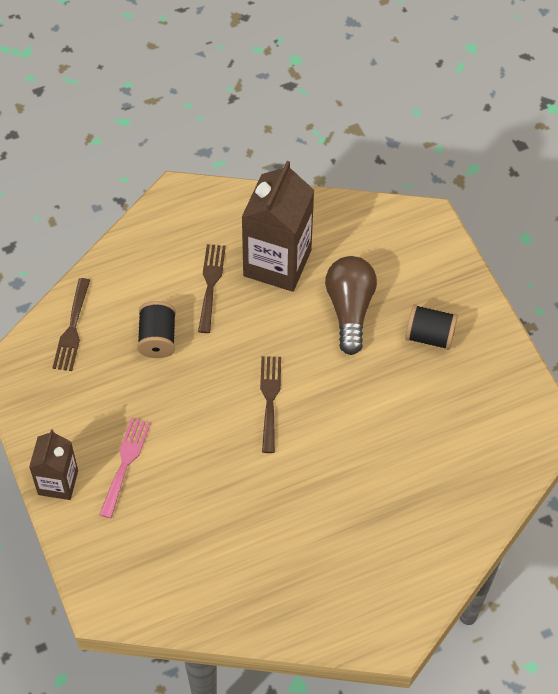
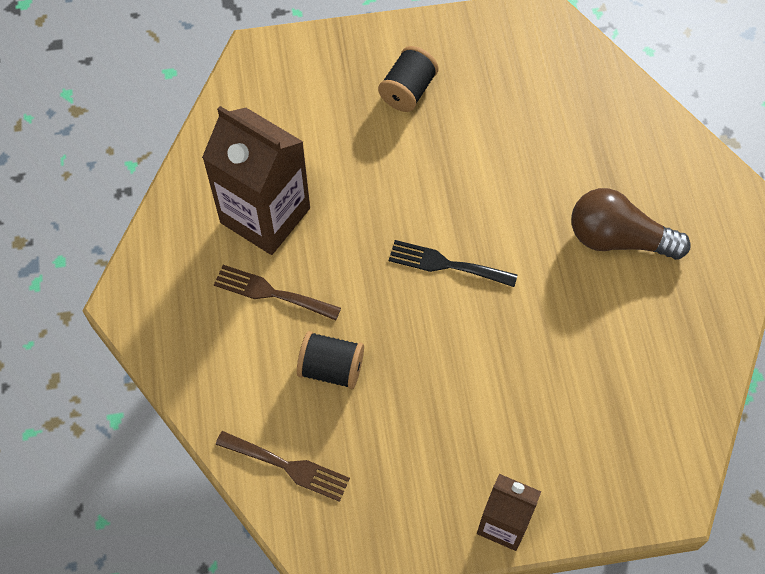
camera: 75 degrees left, 5 degrees up
pink fork [99,417,151,518] -> none
brown fork [260,356,281,453] -> black fork [389,240,517,287]
brown light bulb [325,256,377,355] -> brown light bulb moved to [572,188,691,260]

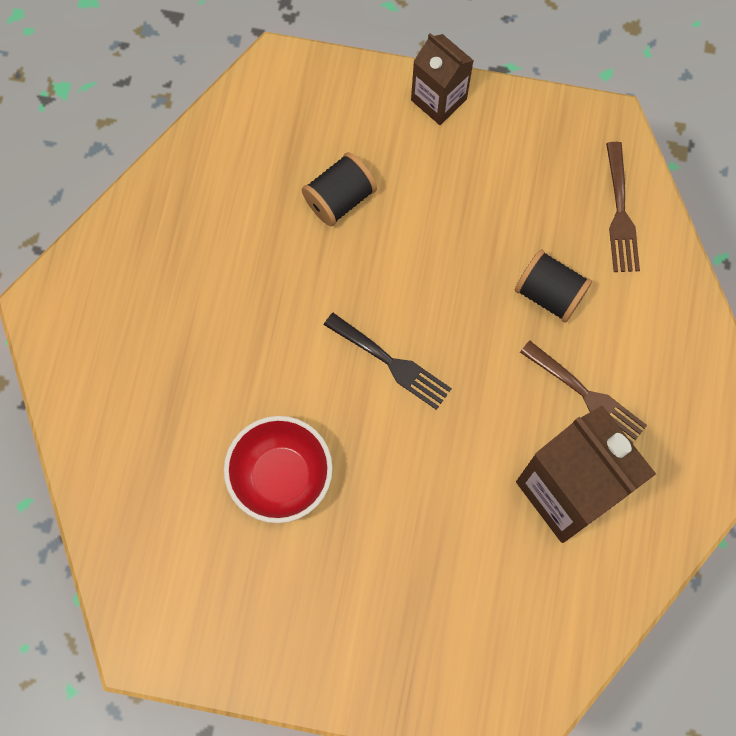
camera: 160 degrees left, 10 degrees up
brown fork [216,431,350,502] -> brown fork turned 135 degrees counterclockwise [606,142,640,272]
black spool [378,46,439,112] -> black spool moved to [301,152,377,226]
brown light bulb [572,188,691,260] -> none
none -> red bowl [224,416,333,523]

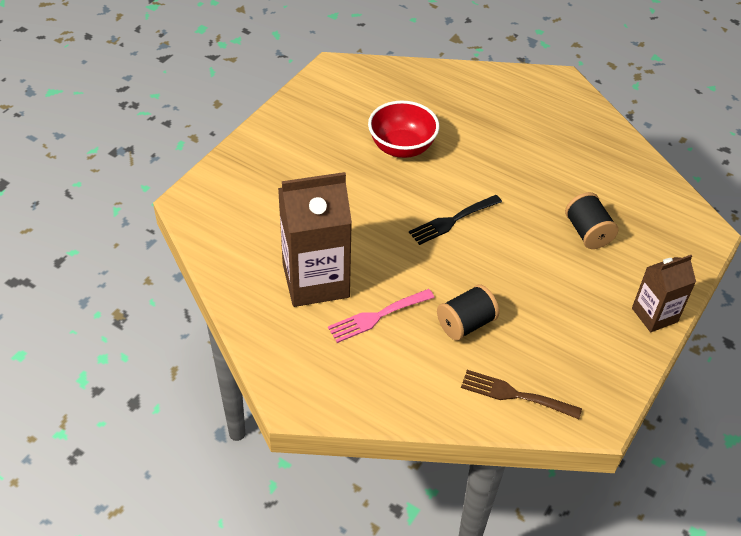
camera: 110 degrees right, 25 degrees down
brown fork [520,341,647,444] -> pink fork [328,289,435,343]

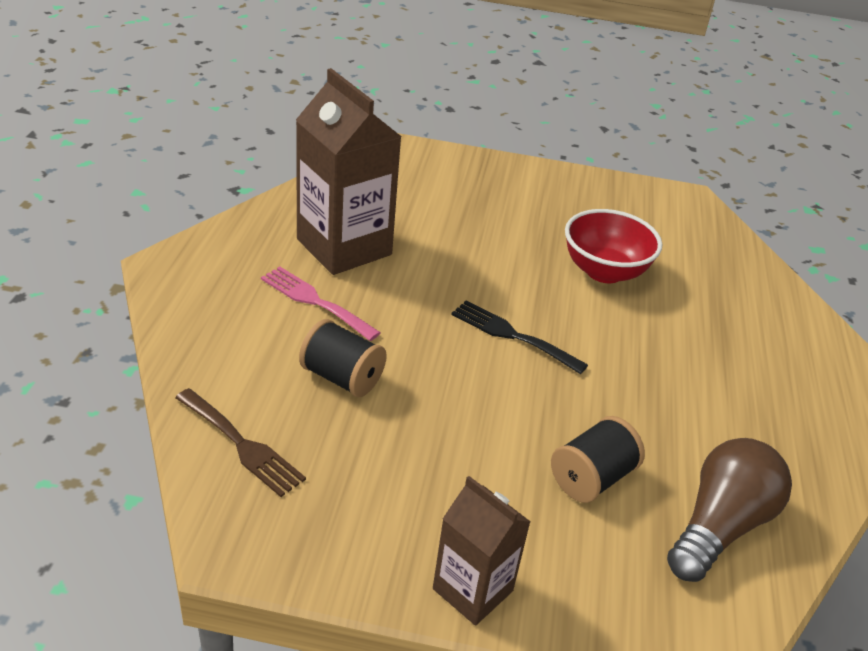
camera: 65 degrees right, 10 degrees down
brown fork [461,370,582,419] -> brown fork turned 135 degrees clockwise [175,388,306,497]
none -> brown light bulb [667,438,792,582]

